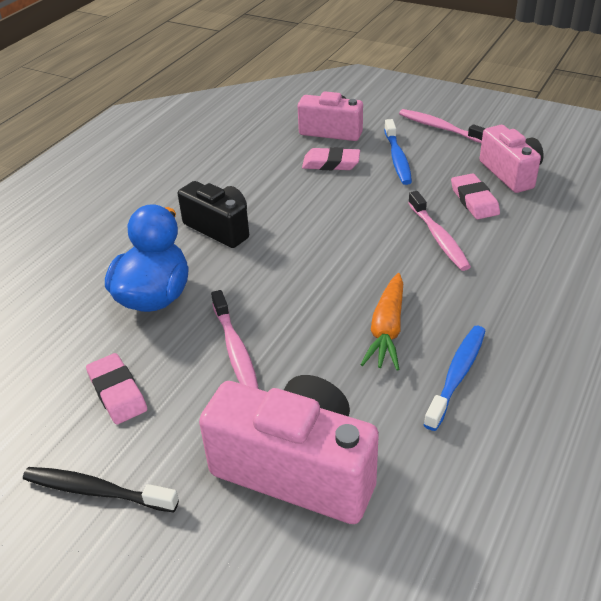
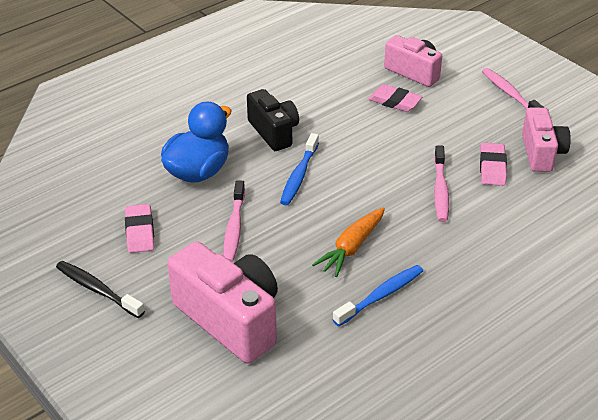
camera: 20 degrees right, 0 degrees up
blue toothbrush [384,119,412,185] -> blue toothbrush moved to [280,133,319,205]

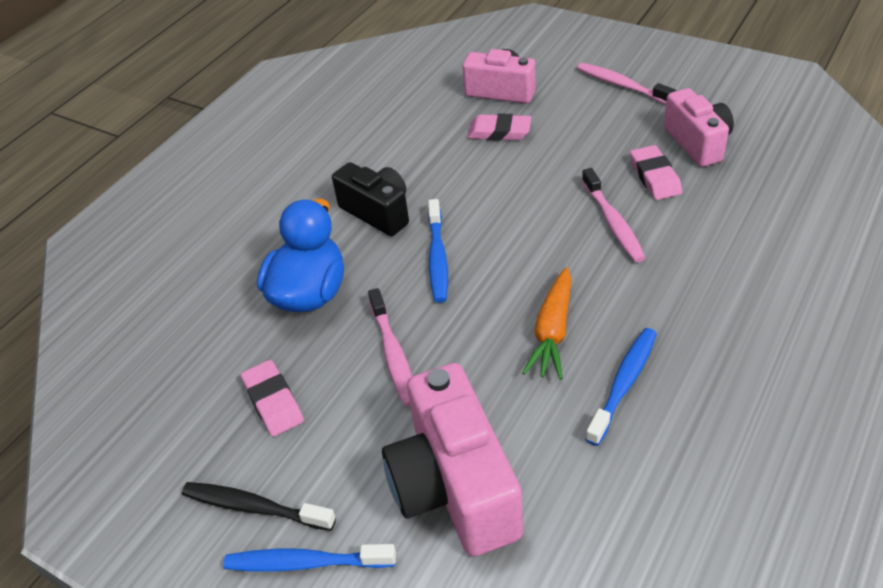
camera: 15 degrees left, 5 degrees up
pink camera [167,241,278,363] -> pink camera turned 135 degrees counterclockwise [382,363,523,557]
none -> blue toothbrush [223,544,396,572]

